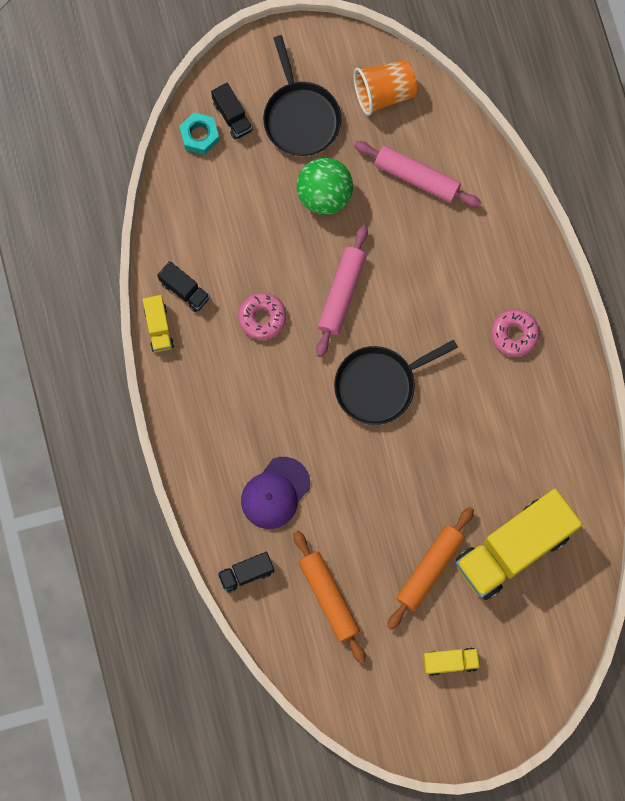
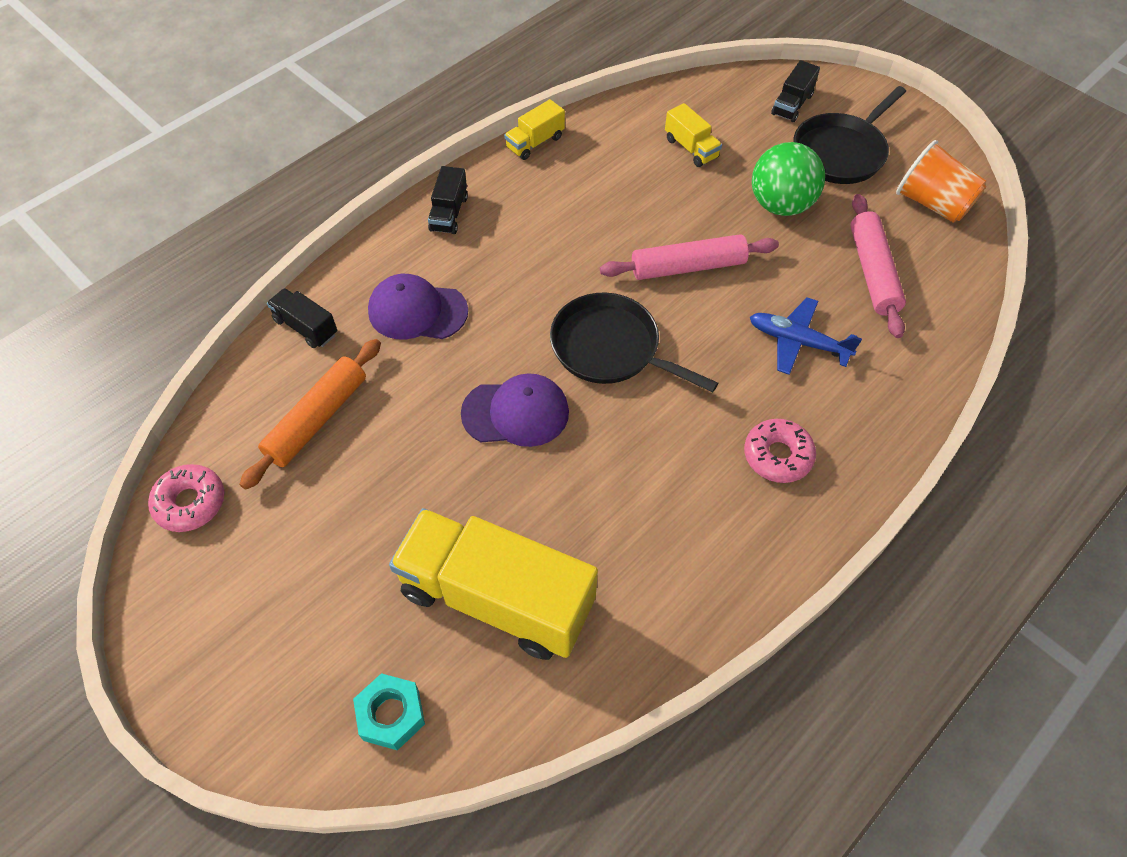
camera: 60 degrees right, 20 degrees down
black truck [157,261,210,312] -> black truck moved to [428,166,468,234]
turquoise nut [179,112,220,155] -> turquoise nut moved to [353,673,425,750]
pink donut [238,293,286,340] -> pink donut moved to [148,464,225,532]
orange rolling pin [387,507,474,630] -> none
yellow truck [423,648,480,676] -> yellow truck moved to [665,103,722,167]
none -> purple cap [461,373,569,447]
none -> blue plane [750,297,862,375]

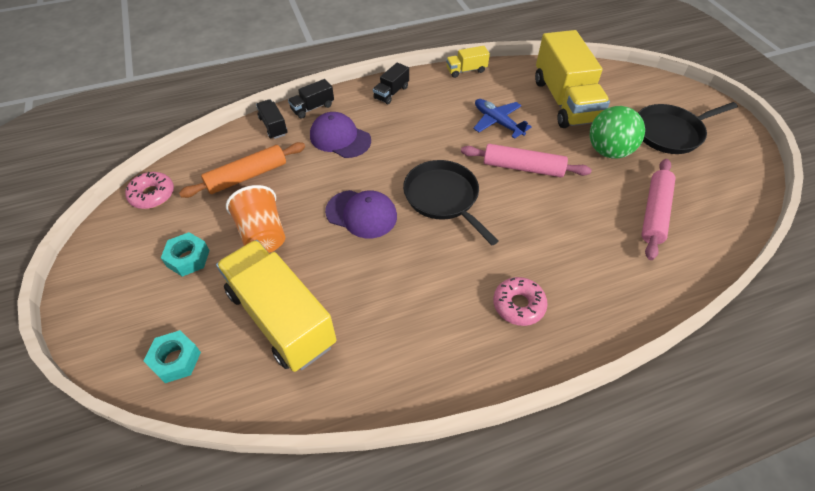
camera: 25 degrees right, 5 degrees down
yellow truck [665,103,722,167] -> yellow truck [535,30,610,128], size x2.25
blue plane [750,297,862,375] -> blue plane moved to [473,99,532,139]
black truck [771,60,820,122] -> black truck moved to [288,79,334,119]
orange cup [896,140,986,223] -> orange cup moved to [226,185,285,253]
none -> turquoise nut [161,232,210,277]

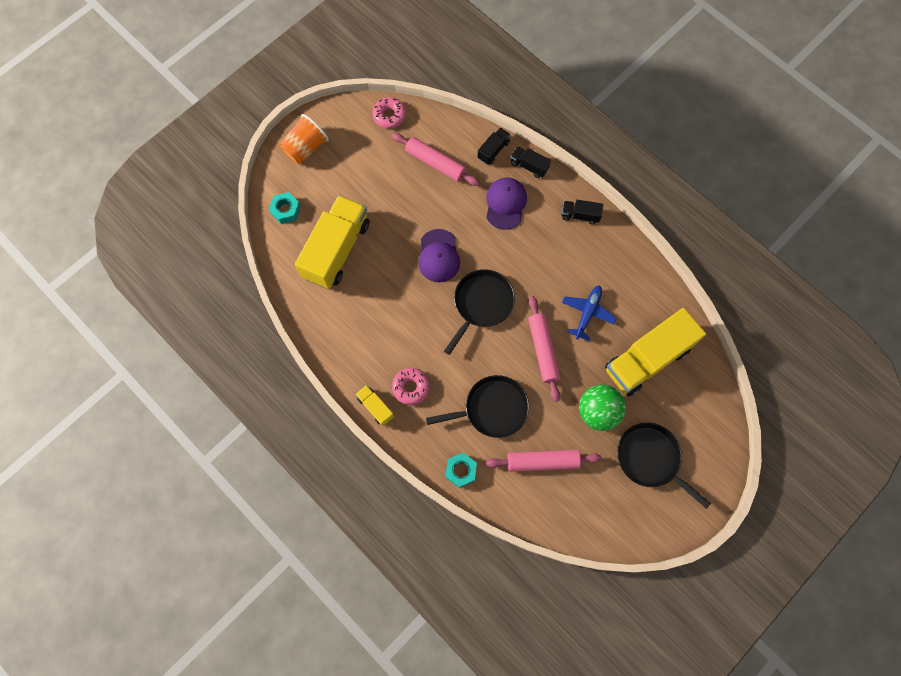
camera: 65 degrees right, 20 degrees up
turquoise nut [161,232,210,277] -> turquoise nut moved to [445,453,477,488]
orange rolling pin [179,142,305,198] -> pink rolling pin [392,133,480,186]
orange cup [226,185,285,253] -> orange cup moved to [280,114,329,164]
yellow truck [446,46,490,78] -> yellow truck moved to [355,385,394,426]
none -> black pan [426,375,529,438]

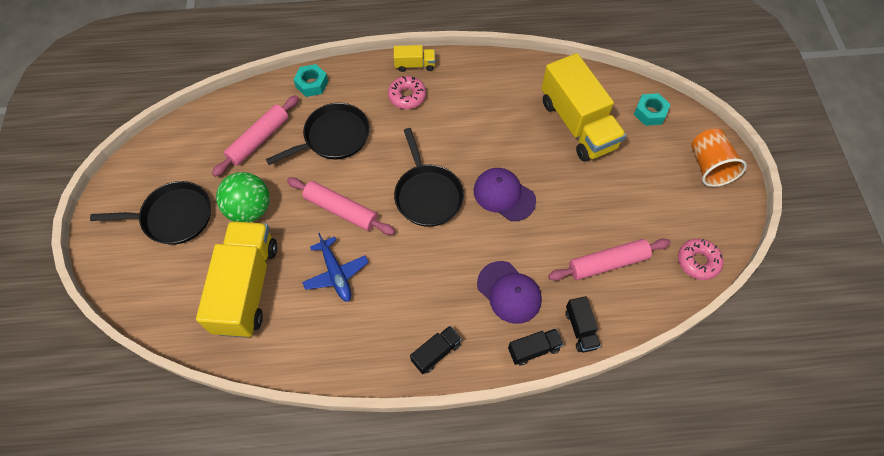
camera: 130 degrees right, 10 degrees down
black pan [426,375,529,438] -> black pan turned 150 degrees counterclockwise [266,103,370,165]

